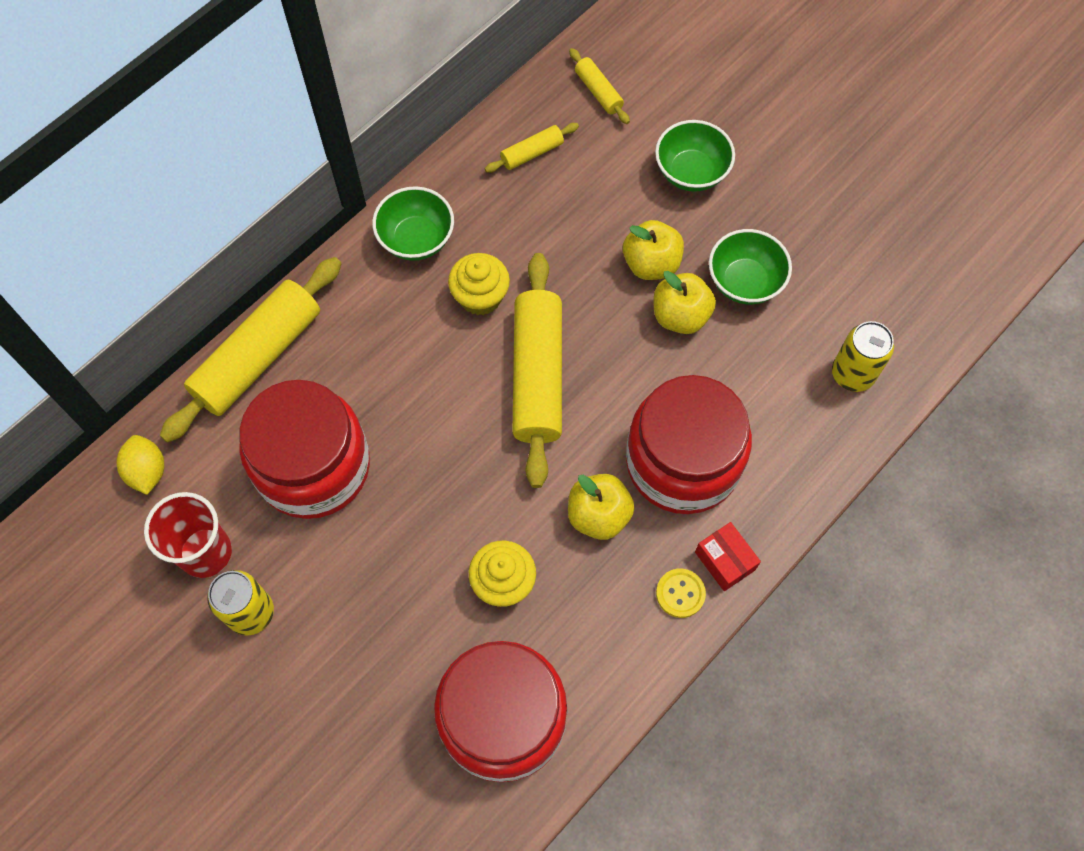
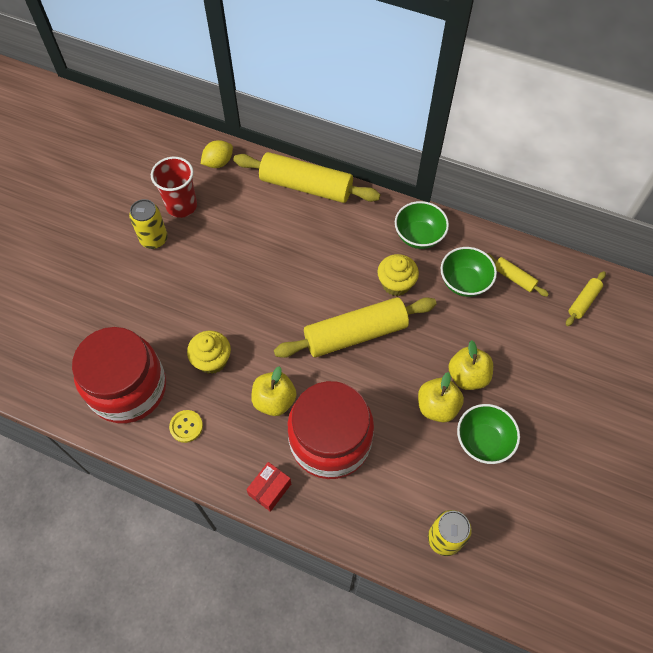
camera: 70 degrees right, 5 degrees down
red jar [239,380,370,519] -> none
green bowl [655,120,735,192] -> green bowl moved to [440,247,497,297]
yellow button [656,569,706,618] -> yellow button moved to [169,410,203,443]

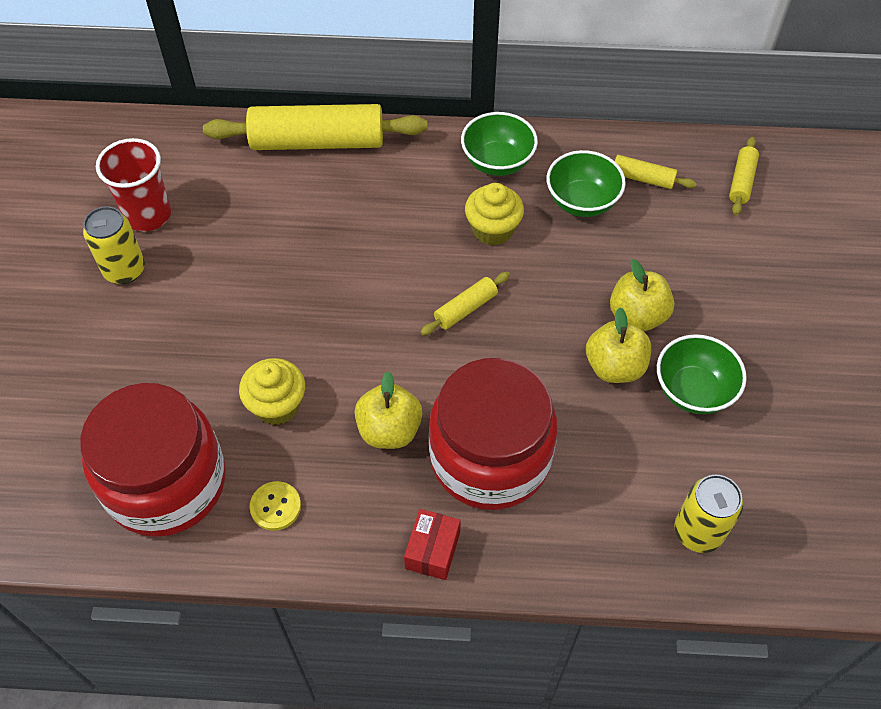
camera: 20 degrees left, 5 degrees down
yellow lemon [201,140,233,168] -> none
yellow rolling pin [274,297,436,358] -> yellow rolling pin [420,272,510,335], size x0.46

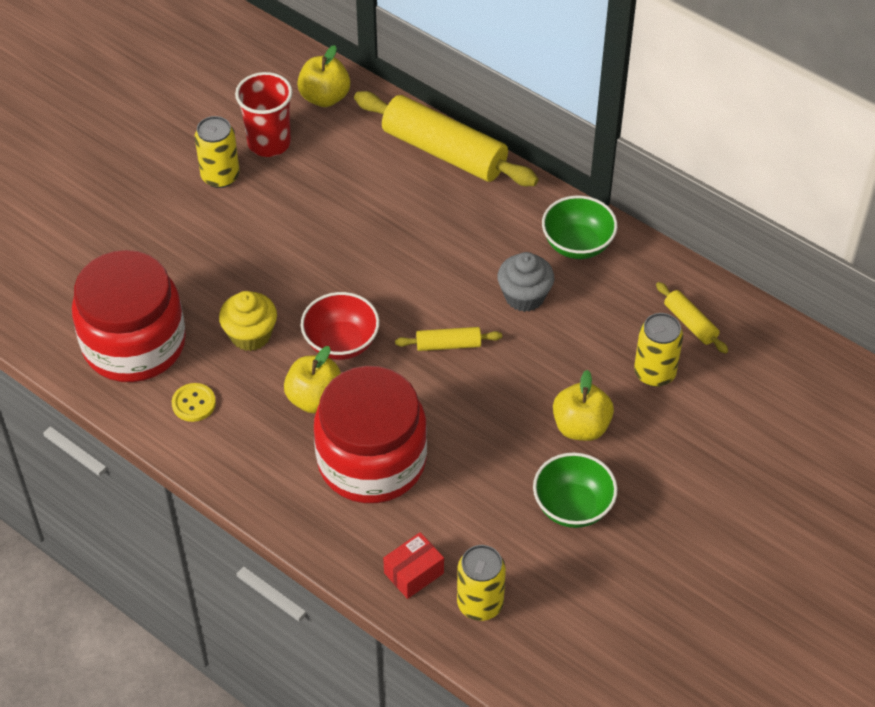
camera: 35 degrees right, 5 degrees down
red box [404,509,461,580] -> red box moved to [383,532,444,599]
yellow cupcake [465,183,524,246] -> grey cupcake [497,252,554,312]
green bowl [546,150,626,217] -> none
yellow apple [586,308,651,383] -> yellow apple moved to [297,45,350,107]
yellow rolling pin [729,137,759,215] -> none
none -> red bowl [301,292,380,360]
none -> yellow can [634,313,683,387]

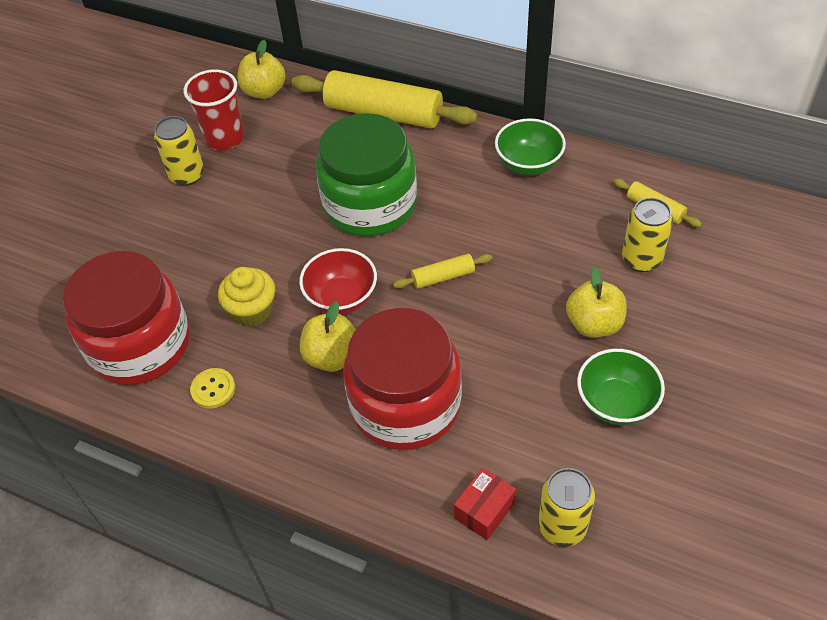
camera: 10 degrees left, 0 degrees up
grey cupcake [497,252,554,312] -> none
none -> green jar [316,113,417,236]

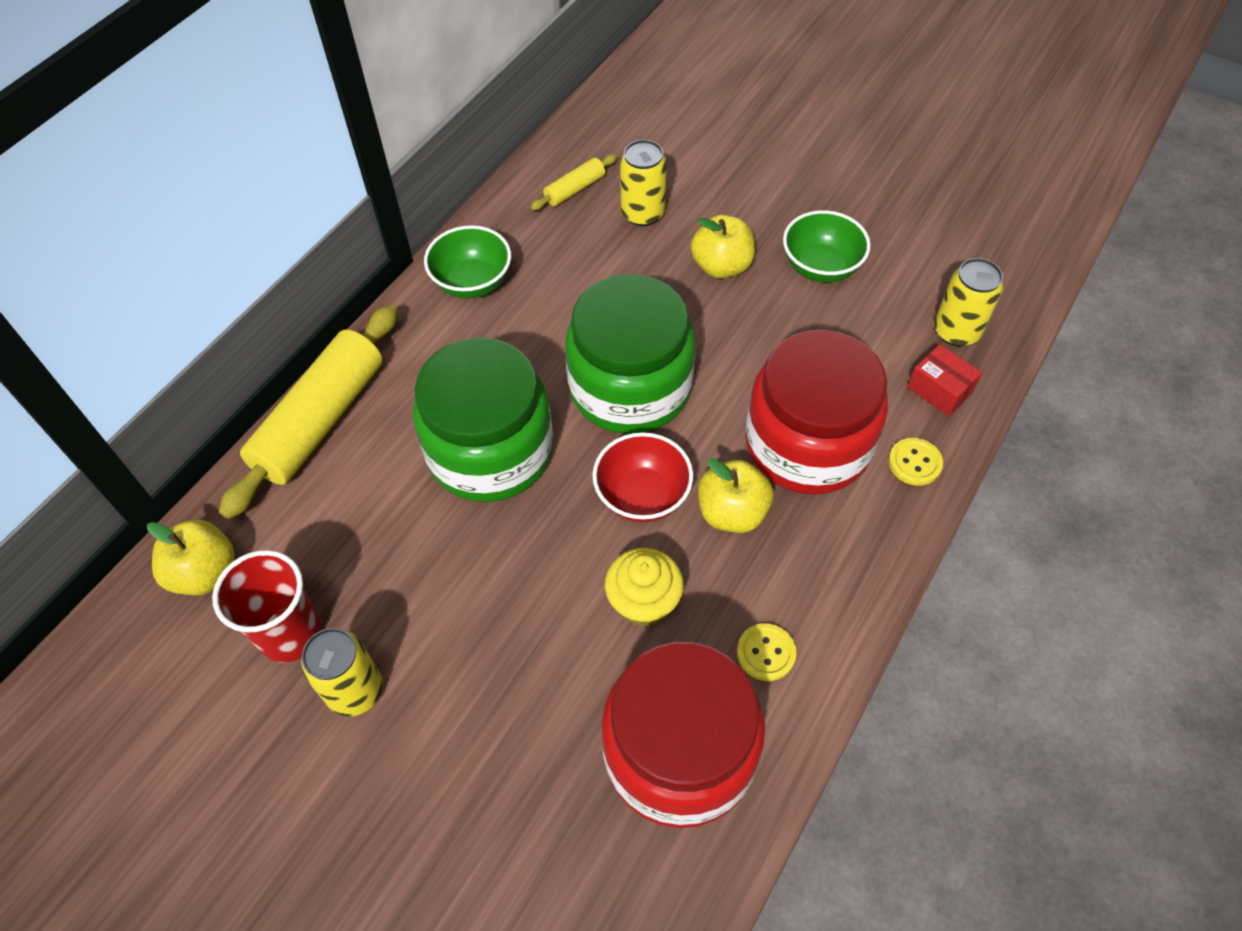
camera: 85 degrees left, 5 degrees up
yellow rolling pin [393,254,492,289] -> green jar [565,274,695,434]
none -> yellow button [889,438,943,486]

